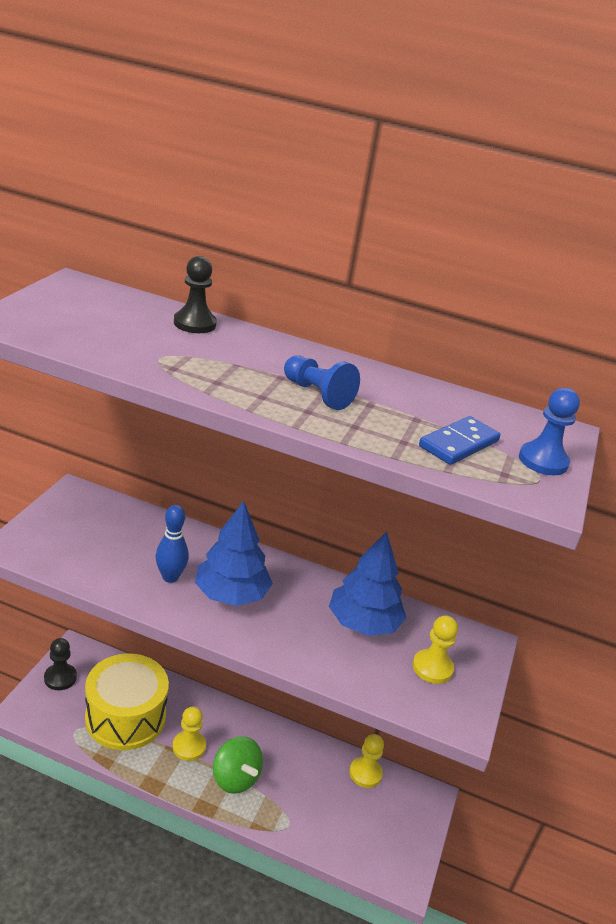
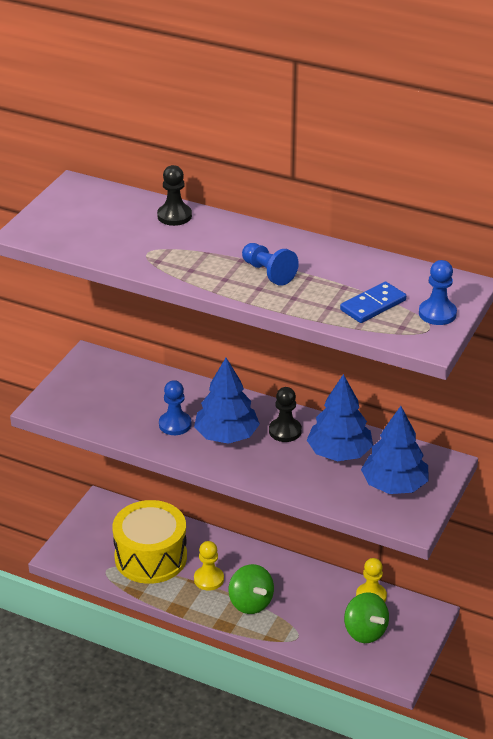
camera: 10 degrees right, 5 degrees up
black pawn [44,638,77,690] -> black pawn moved to [269,387,302,442]
blue bowling pin [156,505,189,583] -> blue pawn [159,380,191,435]
yellow pawn [413,615,458,684] -> blue tree [361,406,429,494]
none -> green spinning top [344,592,389,643]

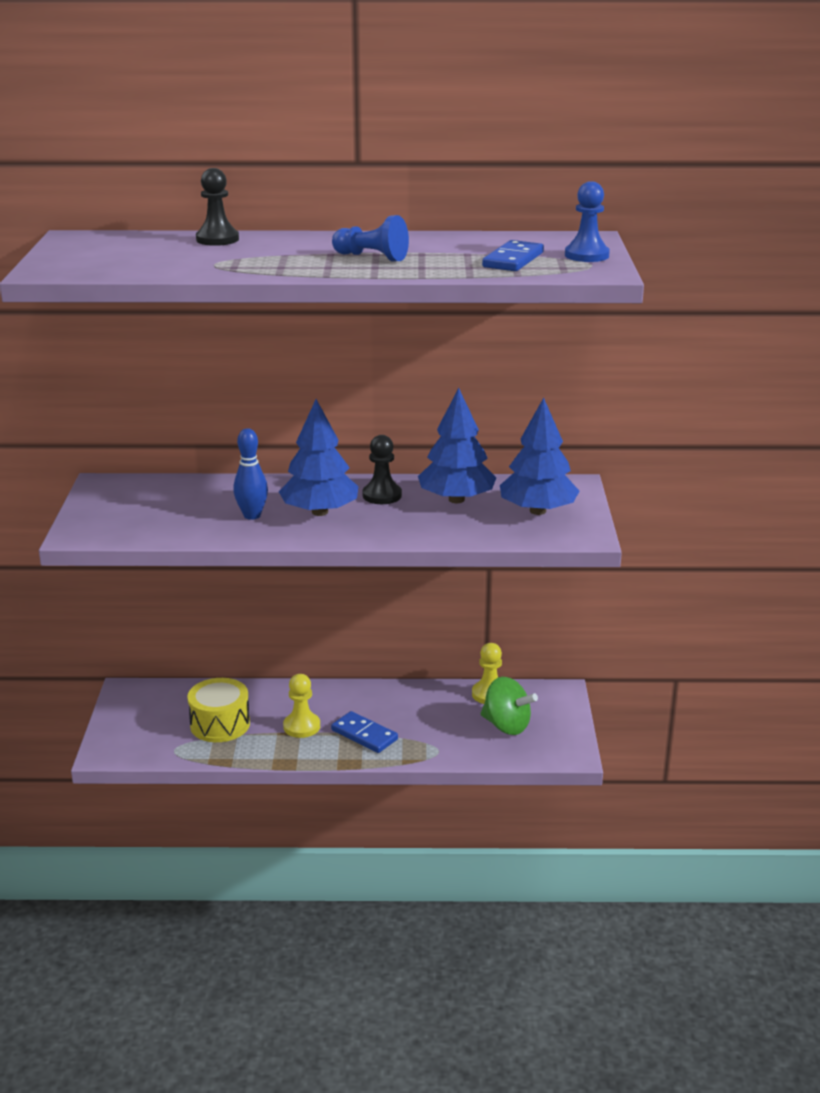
camera: 25 degrees left, 10 degrees down
yellow drum [112,500,187,584] -> yellow drum [187,678,250,742], size x0.66
blue pawn [159,380,191,435] -> blue bowling pin [233,428,268,520]
green spinning top [229,564,274,614] -> blue domino [331,711,398,753]

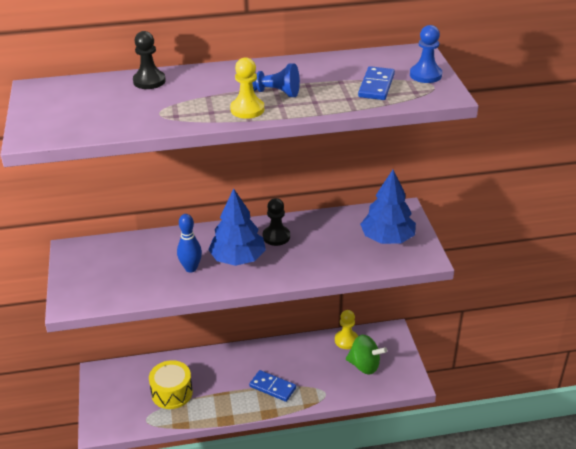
camera: 10 degrees left, 10 degrees up
yellow pawn [283,674,320,738] -> yellow pawn moved to [230,57,264,119]
blue tree [418,388,496,503] -> none

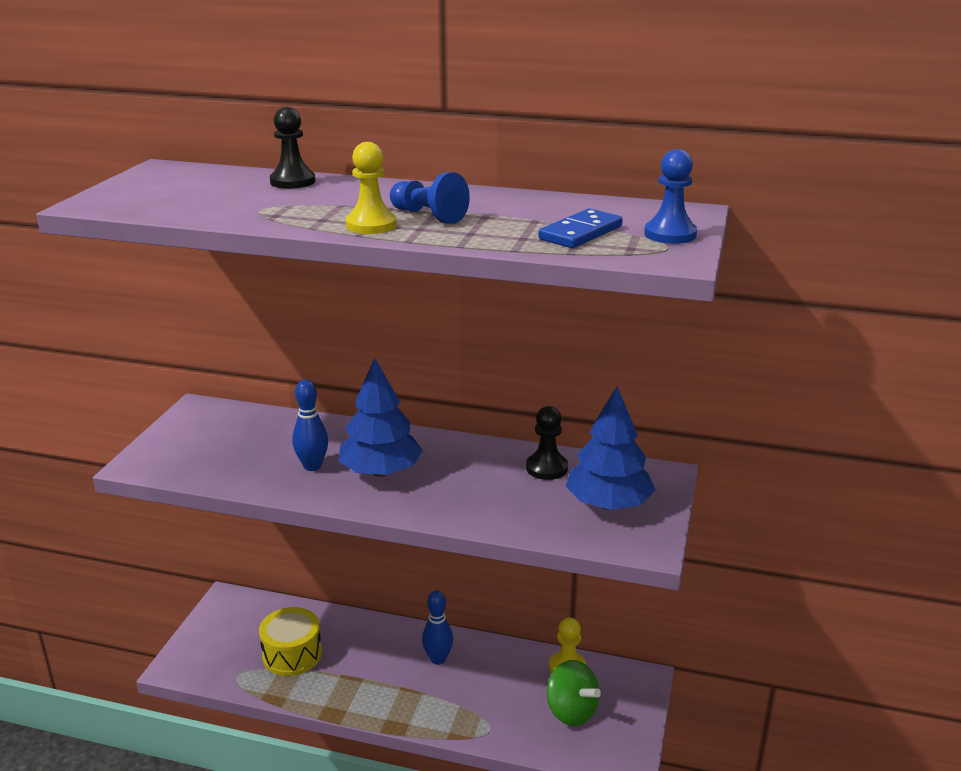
camera: 25 degrees right, 10 degrees down
blue domino [249,370,296,402] -> none
black pawn [263,198,290,246] -> black pawn moved to [526,406,568,480]
none -> blue bowling pin [422,590,453,665]

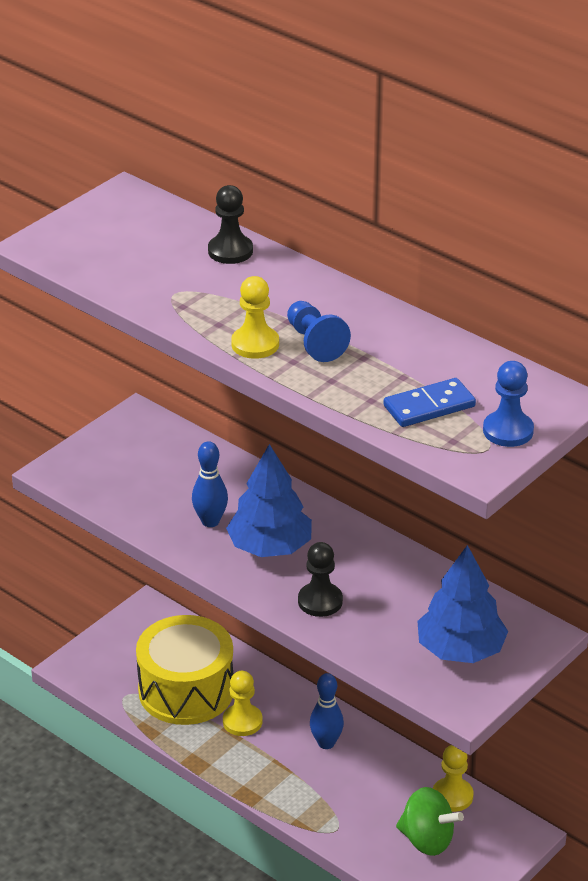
camera: 25 degrees right, 10 degrees up
yellow drum [259,607,322,676] -> yellow drum [136,615,233,725], size x1.51
black pawn [526,406,568,480] -> black pawn moved to [298,542,343,617]
green spinning top [547,660,601,726] -> green spinning top turned 45 degrees counterclockwise [396,787,464,856]
none -> yellow pawn [223,671,263,736]

